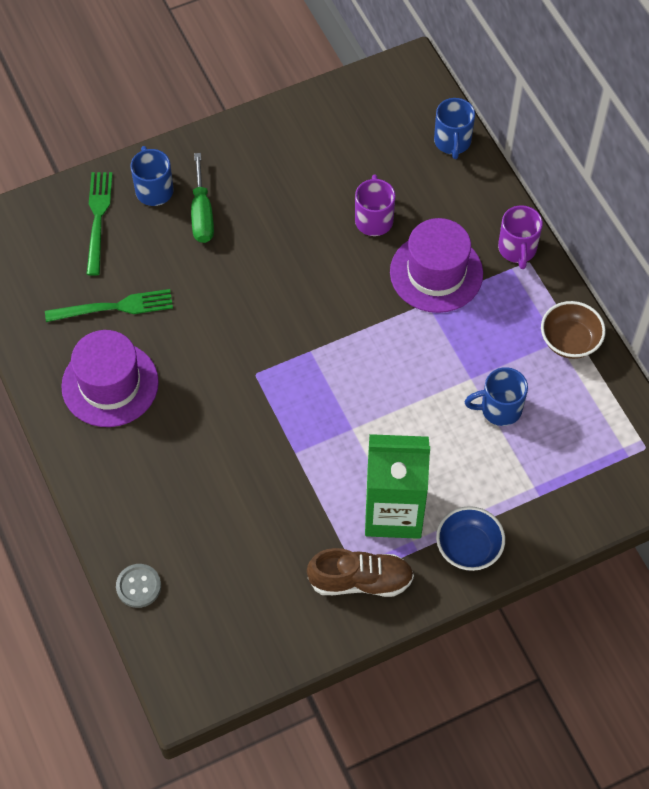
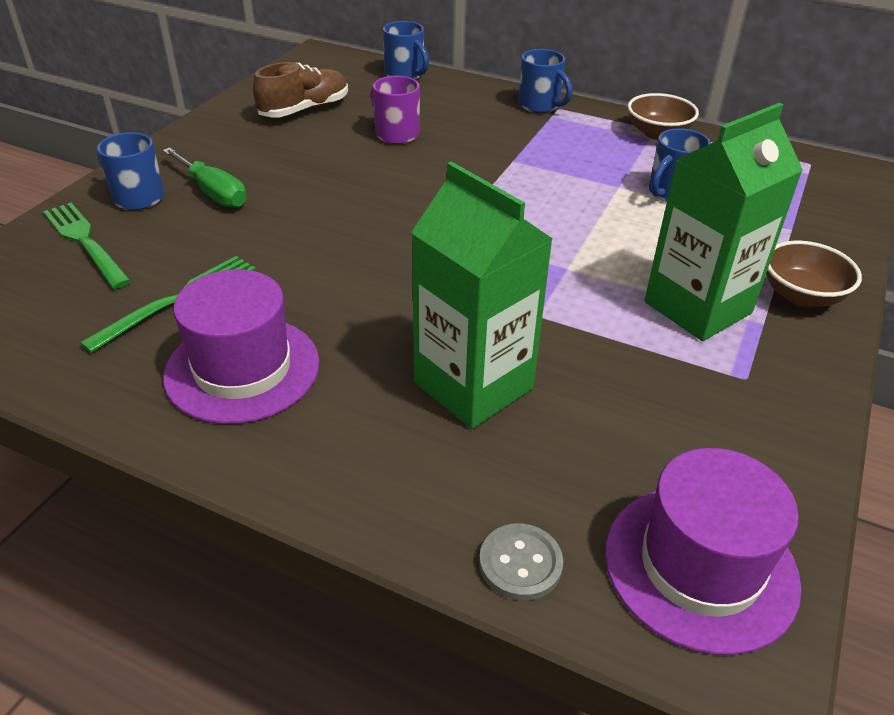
camera: 40 degrees left, 20 degrees down
brown shoe [307,548,414,597] -> brown shoe moved to [253,62,348,118]
purple hat [390,218,483,313] -> purple hat moved to [605,448,802,655]
blue bowl [436,506,505,571] -> brown bowl [766,241,862,307]
purple mug [498,205,543,269] -> blue mug [519,49,572,113]
none -> green carton [411,161,553,429]

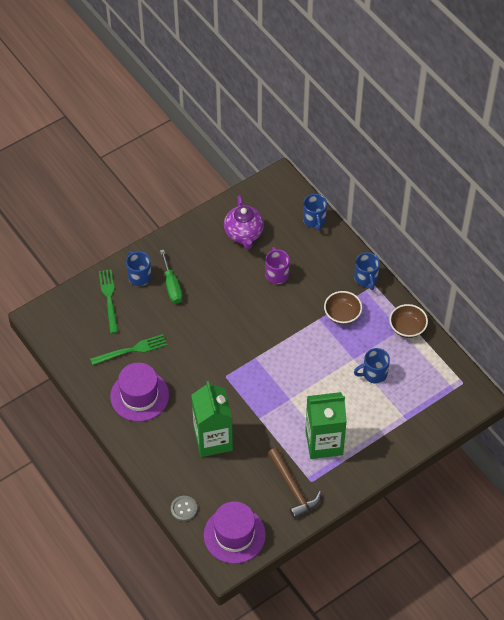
camera: 30 degrees right, 15 degrees up
brown shoe [253,62,348,118] -> purple teapot [224,195,264,249]
brown bowl [766,241,862,307] -> brown bowl moved to [324,291,362,325]
none -> brown hammer [268,448,321,519]

